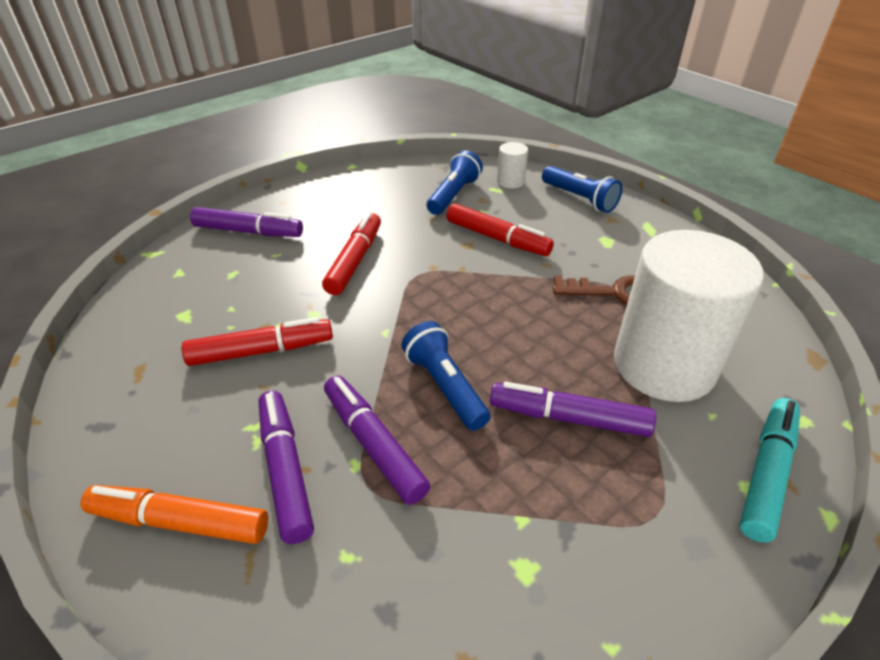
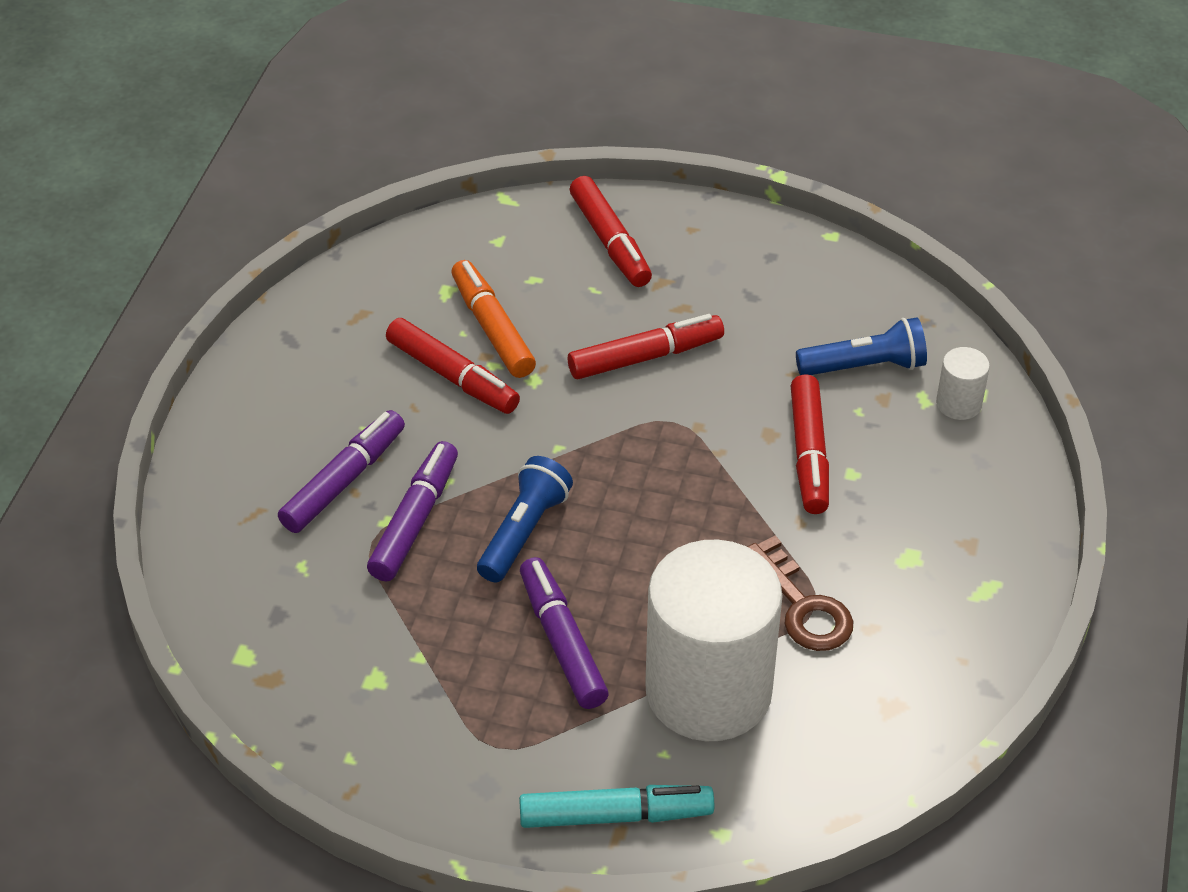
camera: 55 degrees right, 5 degrees up
orange marker [81,485,268,544] -> orange marker moved to [451,260,536,378]
purple marker [190,207,303,237] -> red marker [570,176,652,287]
blue flashlight [542,166,622,213] -> none

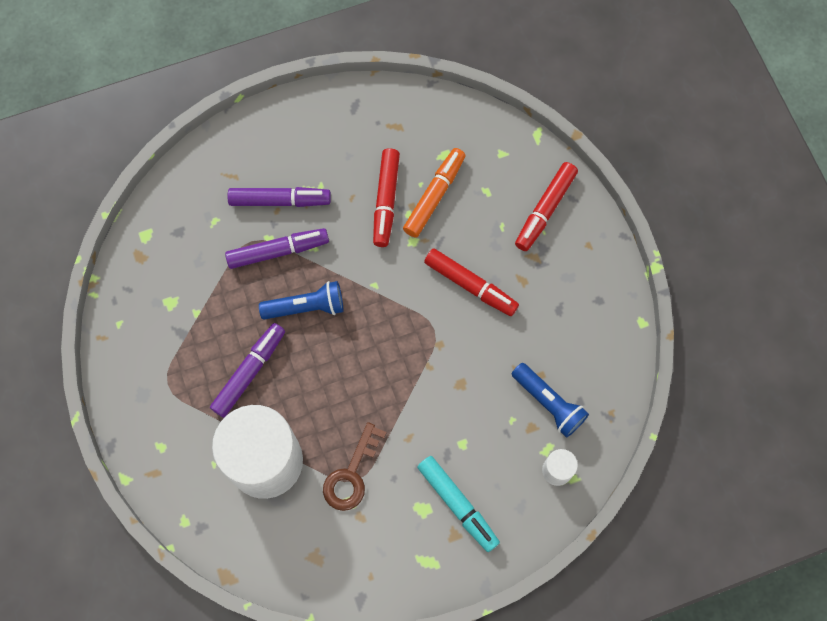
camera: 55 degrees right, 25 degrees up
turquoise marker [519,785,714,828] -> turquoise marker moved to [417,456,500,552]
red marker [790,374,829,514] -> none

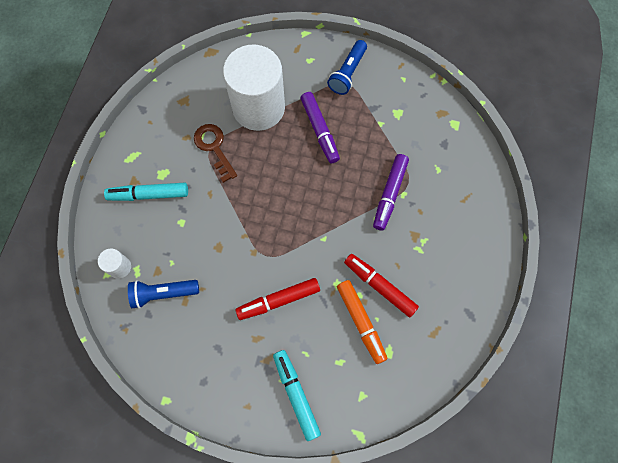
camera: 125 degrees right, 0 degrees up
purple marker [227,187,331,207] -> none
blue flashlight [259,281,343,320] -> blue flashlight moved to [327,40,367,95]
red marker [515,162,578,251] -> turquoise marker [273,350,321,441]

